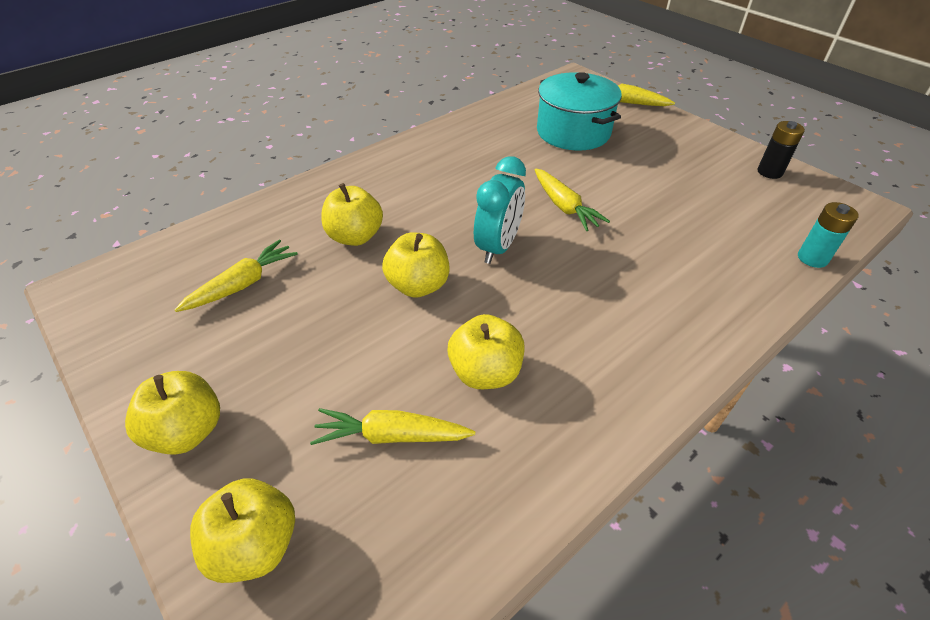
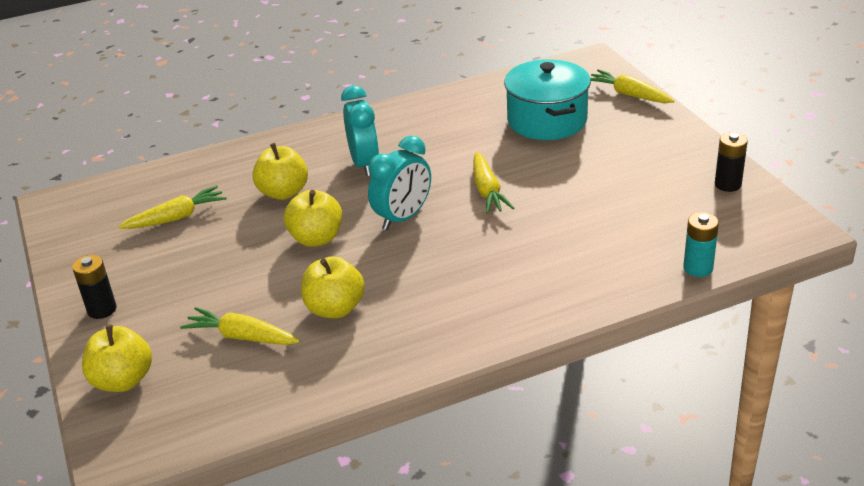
camera: 20 degrees right, 10 degrees down
yellow apple [125,371,220,455] -> black battery [72,255,116,319]
none -> turquoise clock [341,85,379,176]

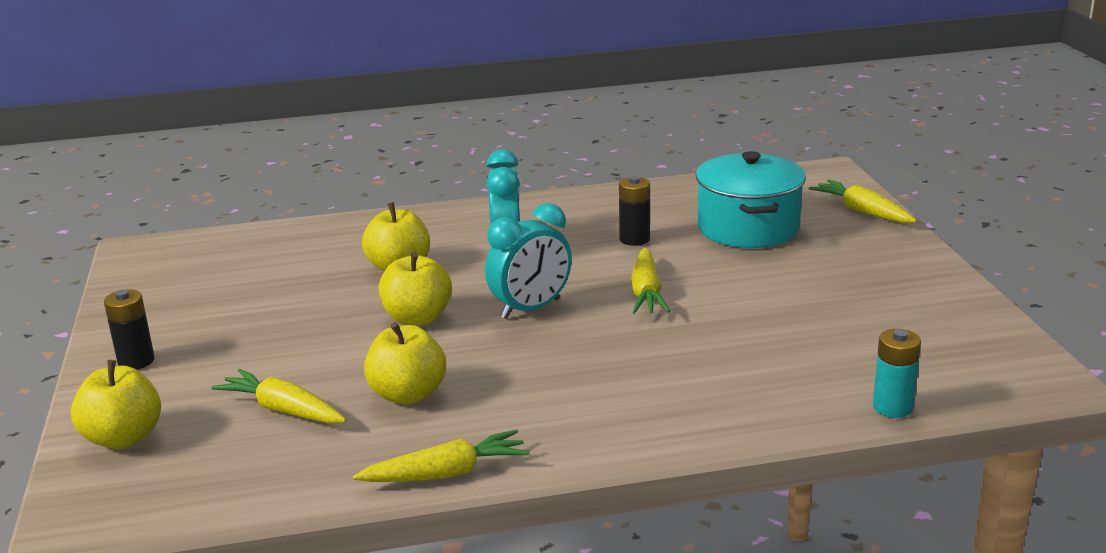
camera: 10 degrees right, 10 degrees down
yellow carrot [118,185,227,229] -> yellow carrot moved to [353,429,529,482]
black battery [715,132,748,192] -> black battery moved to [619,176,650,246]

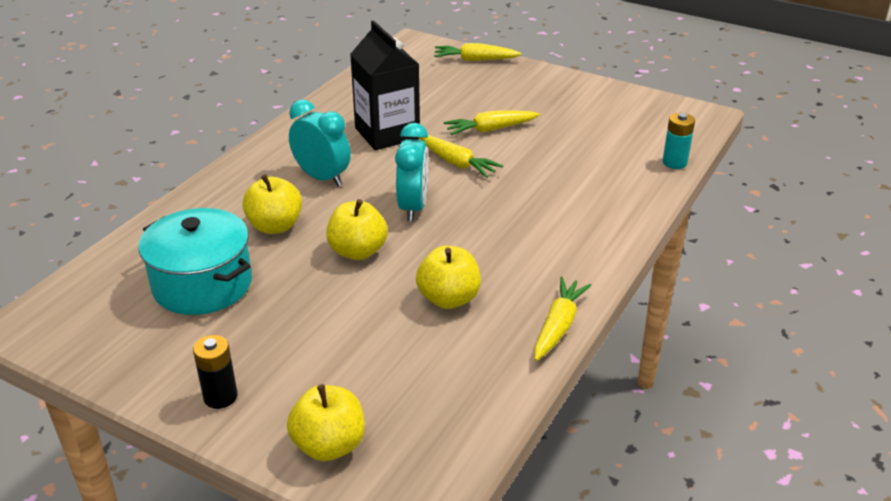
camera: 50 degrees left, 10 degrees up
yellow carrot [212,369,346,424] -> yellow carrot moved to [444,110,540,135]
black battery [619,176,650,246] -> black carton [350,20,420,150]
turquoise pot [696,151,806,248] -> turquoise pot moved to [138,208,252,315]

